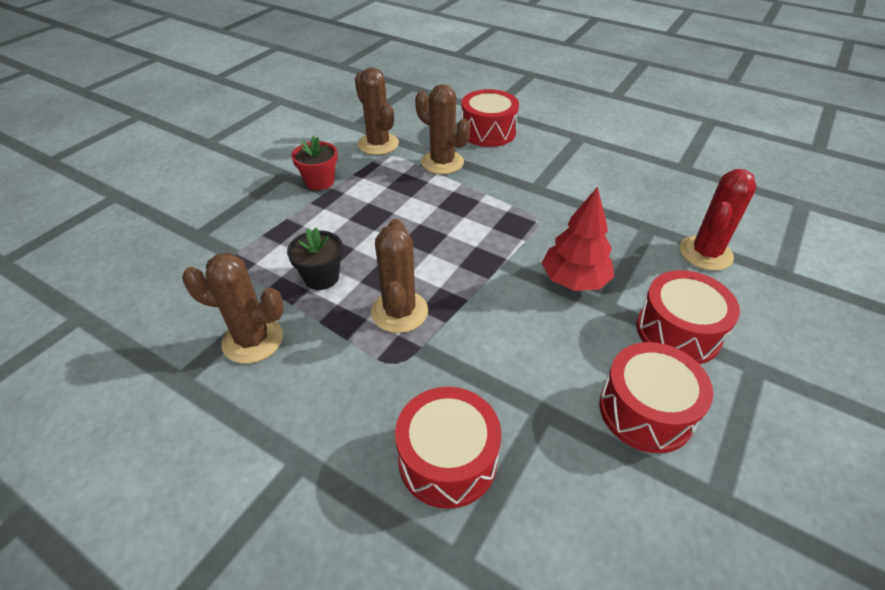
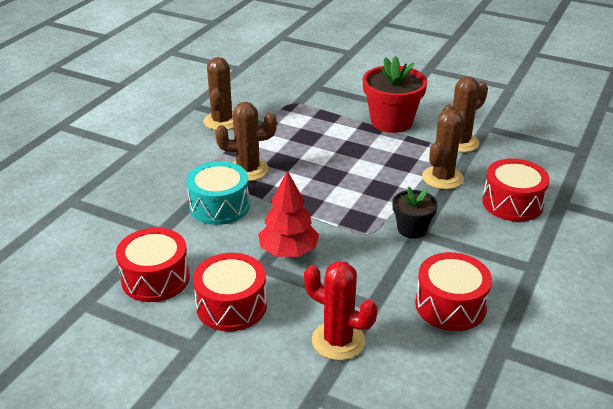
camera: 85 degrees right, 10 degrees down
black flower pot [287,228,343,290] -> black flower pot moved to [393,187,438,239]
red flower pot [292,136,338,190] -> red flower pot [363,56,427,133], size x1.73
red drum [395,387,501,509] -> red drum moved to [415,252,492,331]
none -> turquoise drum [186,161,250,225]

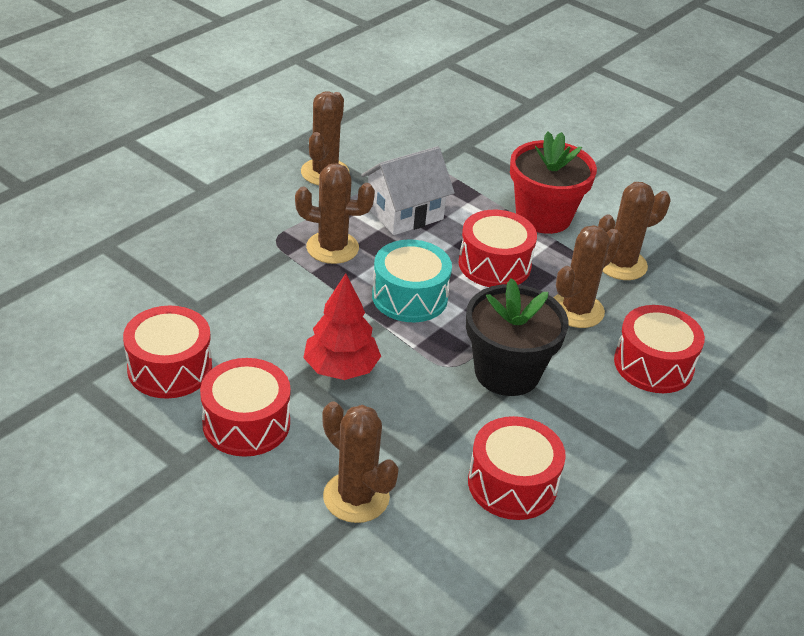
camera: 10 degrees right, 5 degrees up
turquoise drum [186,161,250,225] -> turquoise drum moved to [372,239,452,322]
red cactus [304,261,378,360] -> brown cactus [322,401,399,523]
black flower pot [393,187,438,239] -> black flower pot [466,278,568,396], size x1.73
none -> white house [361,146,455,235]
none -> red drum [459,210,537,287]

